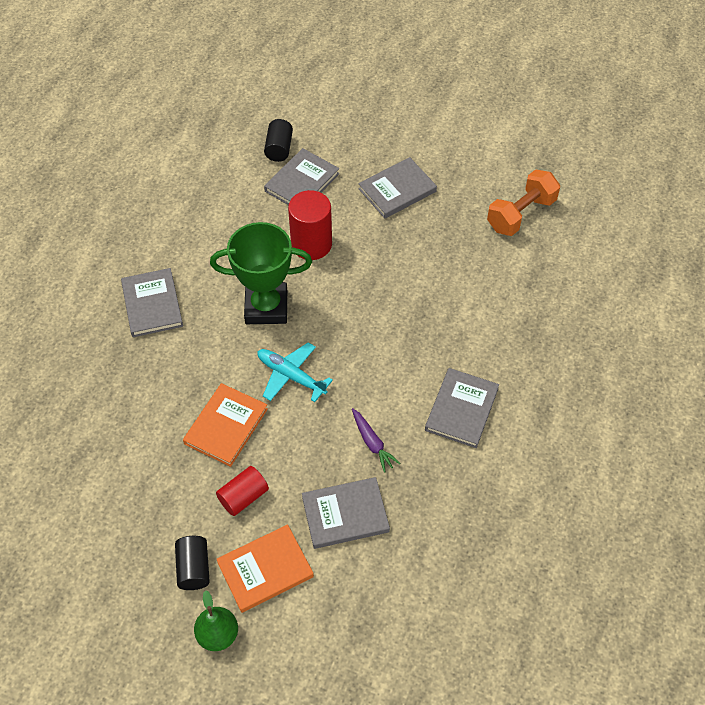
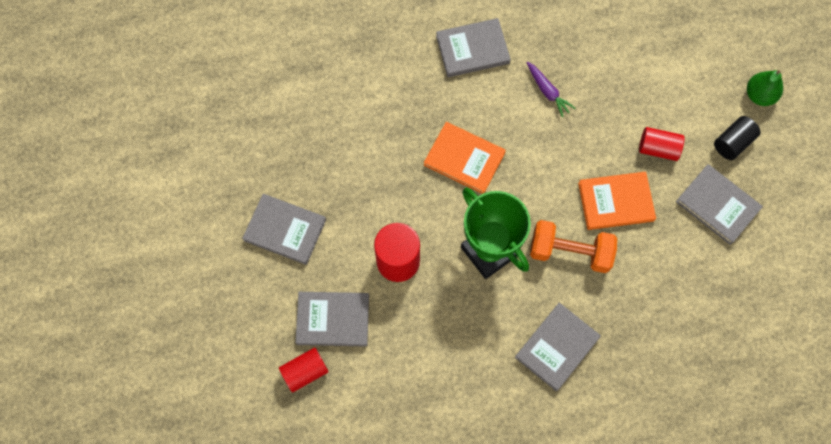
camera: 125 degrees left, 15 degrees up
orange book [216,524,314,613] -> orange book moved to [424,122,506,194]
turquoise plane [257,342,333,402] -> none
black cylinder [264,119,293,162] -> red cylinder [279,348,328,392]
grey book [302,477,390,549] -> grey book moved to [676,164,763,245]
purple carrot [352,408,400,473] -> purple carrot turned 120 degrees clockwise [526,62,575,117]
orange dumbbell [487,169,560,236] -> orange dumbbell moved to [530,220,617,273]

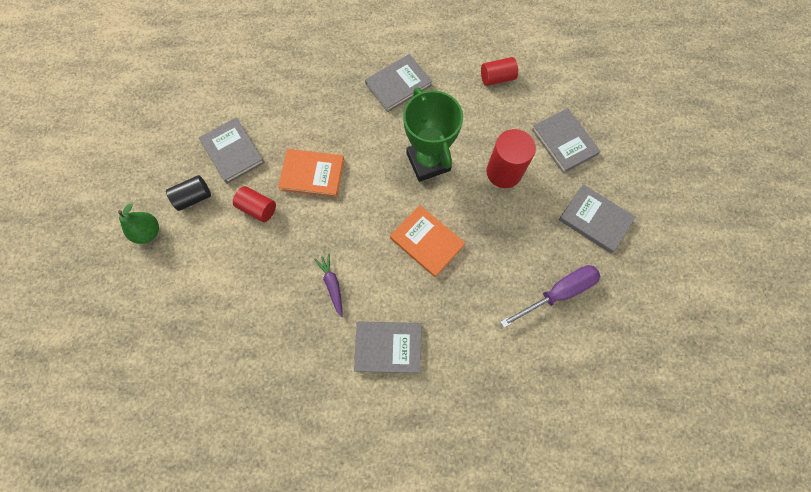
camera: 165 degrees left, 0 degrees up
red cylinder [279,348,328,392] -> red cylinder moved to [481,57,518,86]
grey book [295,292,369,347] -> grey book turned 45 degrees clockwise [532,108,601,173]
orange dumbbell [530,220,617,273] -> none
none -> purple screwdriver [500,265,600,328]

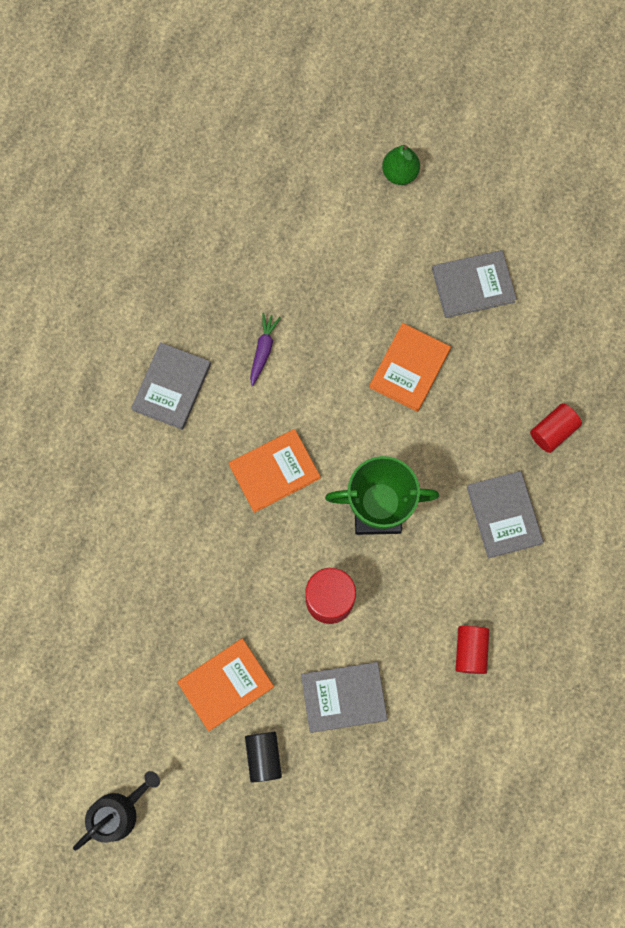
camera: 110 degrees right, 5 degrees up
black cylinder [166,175,211,211] -> black cylinder moved to [245,732,282,783]
red cylinder [233,186,276,222] -> red cylinder moved to [530,403,582,453]
purple carrot [314,254,343,317] -> purple carrot turned 75 degrees counterclockwise [250,313,281,386]
purple screwdriver [500,265,600,328] -> none
grey book [559,185,635,253] -> orange book [177,638,274,731]
none -> black watering can [73,771,160,851]

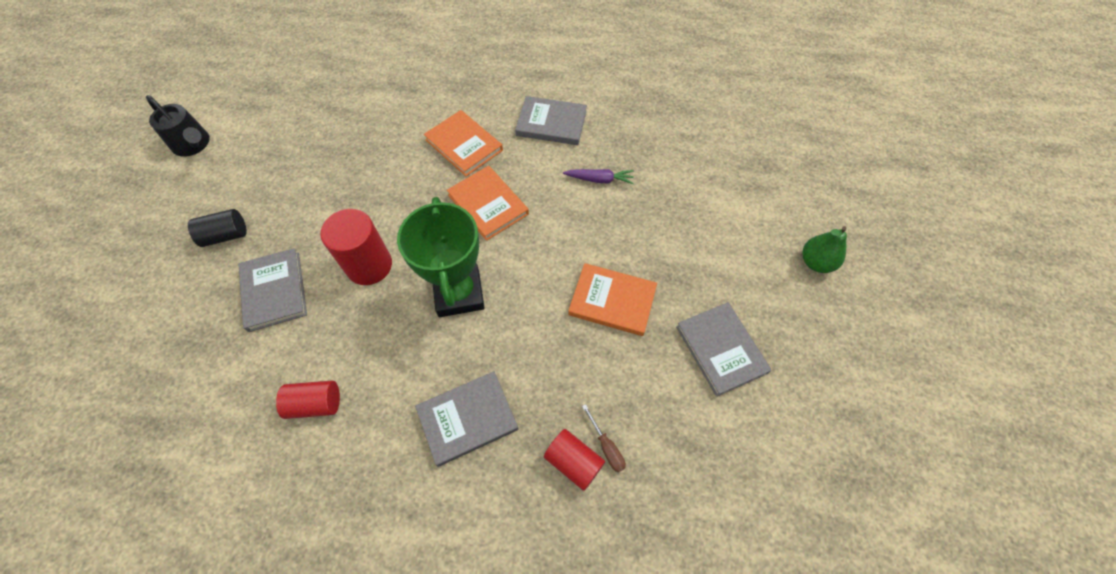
camera: 80 degrees right, 15 degrees down
orange book [177,638,274,731] -> orange book moved to [424,110,503,176]
none -> brown screwdriver [582,404,626,472]

